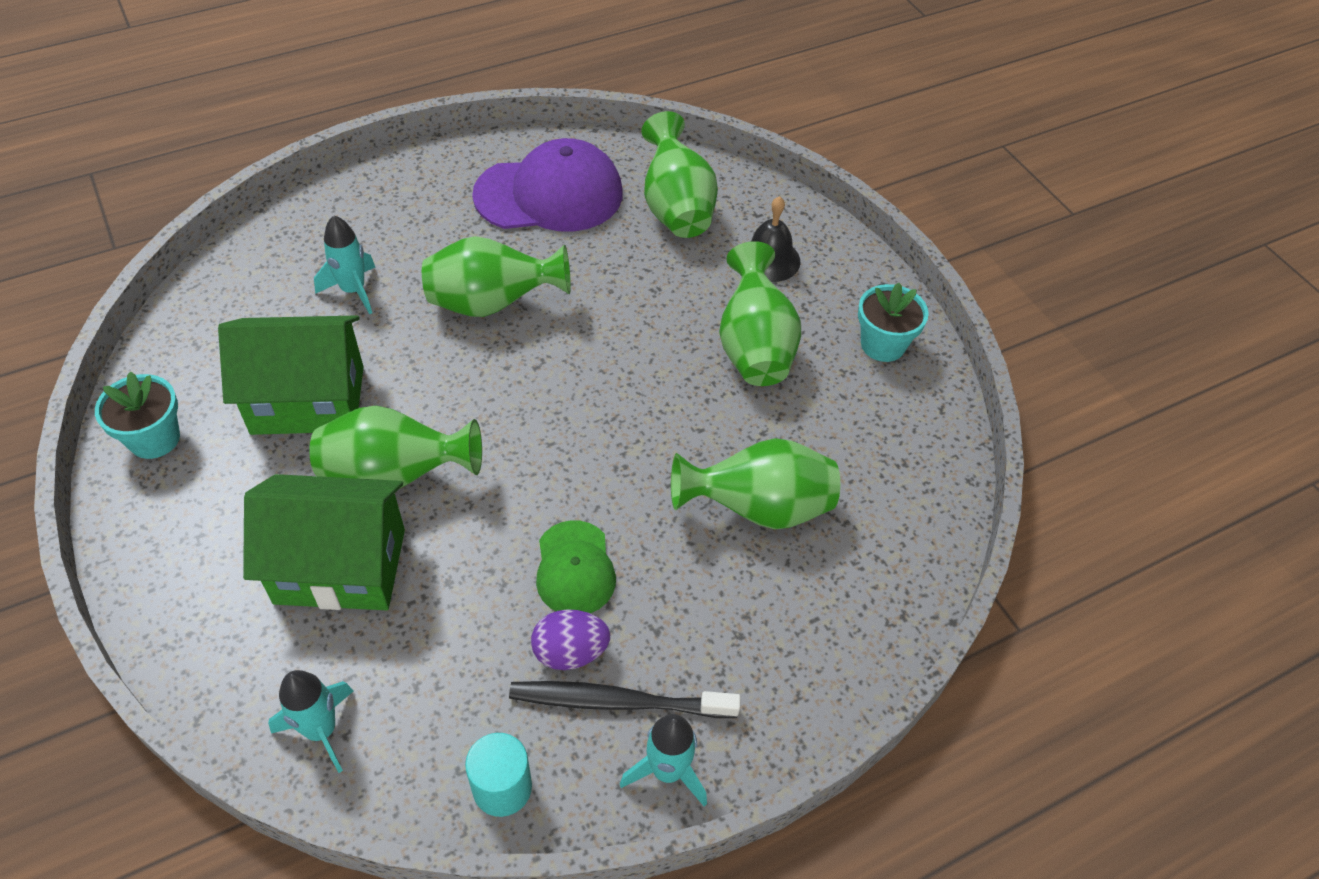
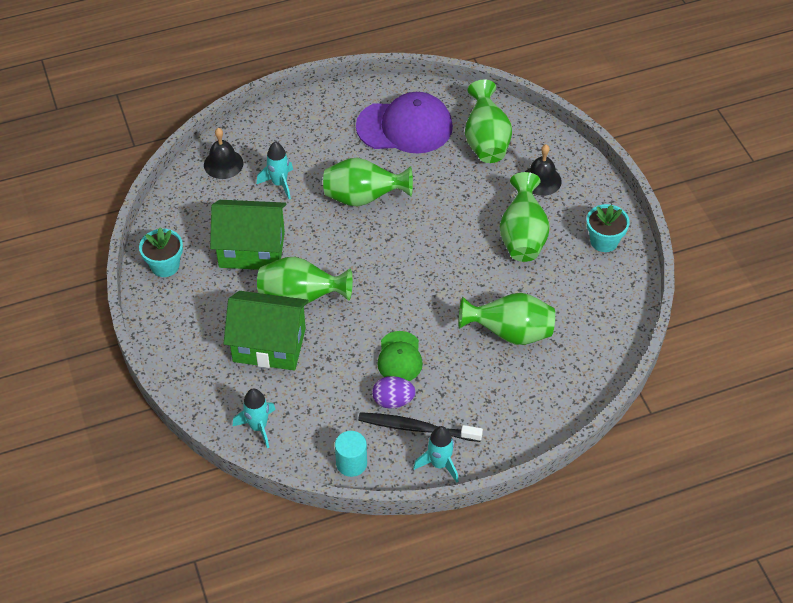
camera: 10 degrees right, 0 degrees up
none -> black bell [204,128,243,179]

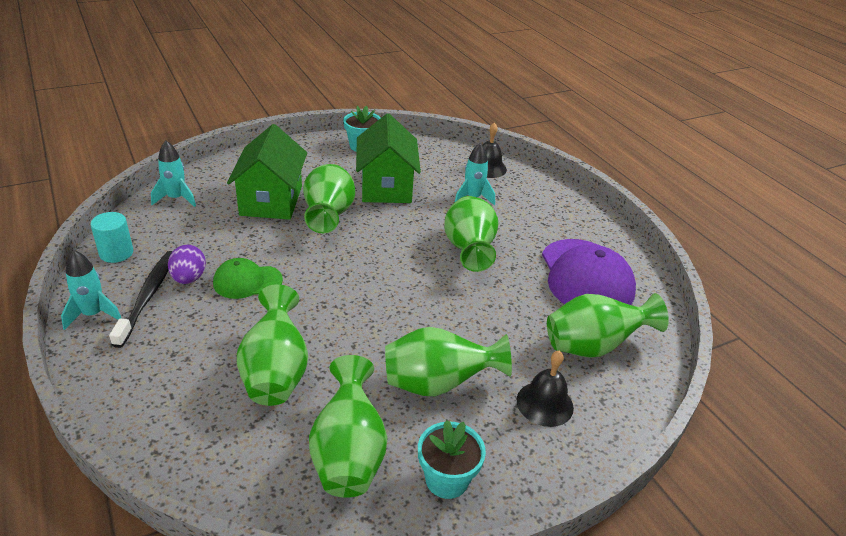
camera: 80 degrees right, 15 degrees down
none -> green vase [309,355,387,498]

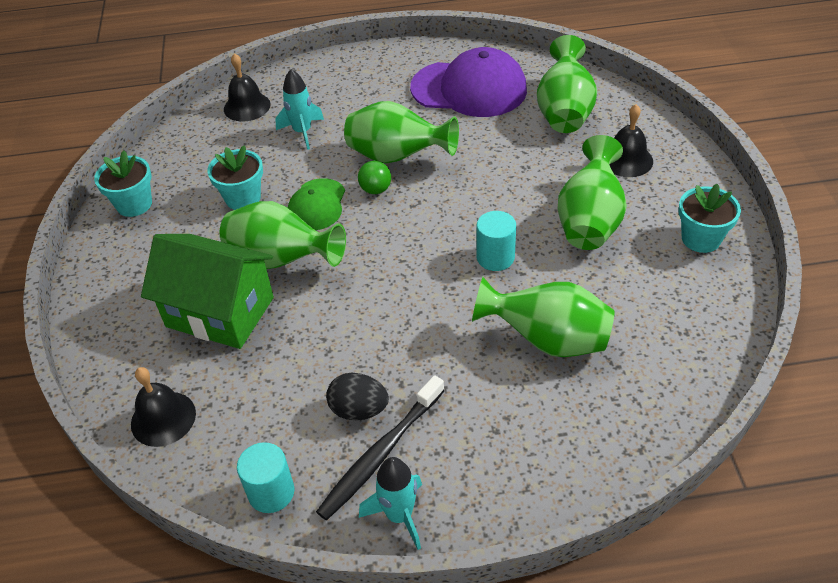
camera: 65 degrees left, 10 degrees up
black toothbrush [109,251,173,348] -> black toothbrush turned 75 degrees counterclockwise [316,375,445,520]
turquoise rocket [151,140,196,207] -> black bell [131,367,196,447]
purple egg [168,245,206,284] -> black egg [326,373,389,420]
green cap [213,258,283,299] -> green cap moved to [288,178,345,230]
green vase [309,355,387,498] -> none
green house [356,113,421,203] -> turquoise flower pot [207,145,263,210]
none -> green ball [358,161,391,194]
none -> turquoise cylinder [477,211,516,271]

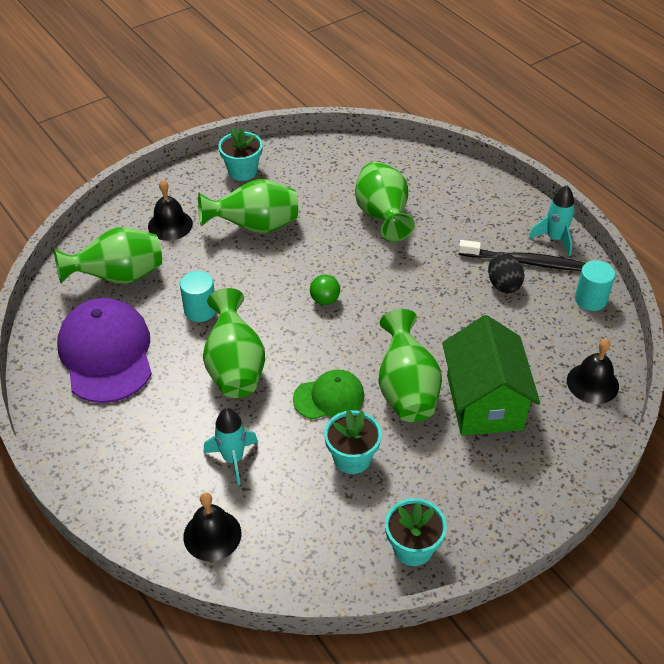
camera: 120 degrees left, 0 degrees up
green ball [358,161,391,194] -> green ball moved to [310,274,340,305]
turquoise cylinder [477,211,516,271] -> turquoise cylinder moved to [180,271,216,322]

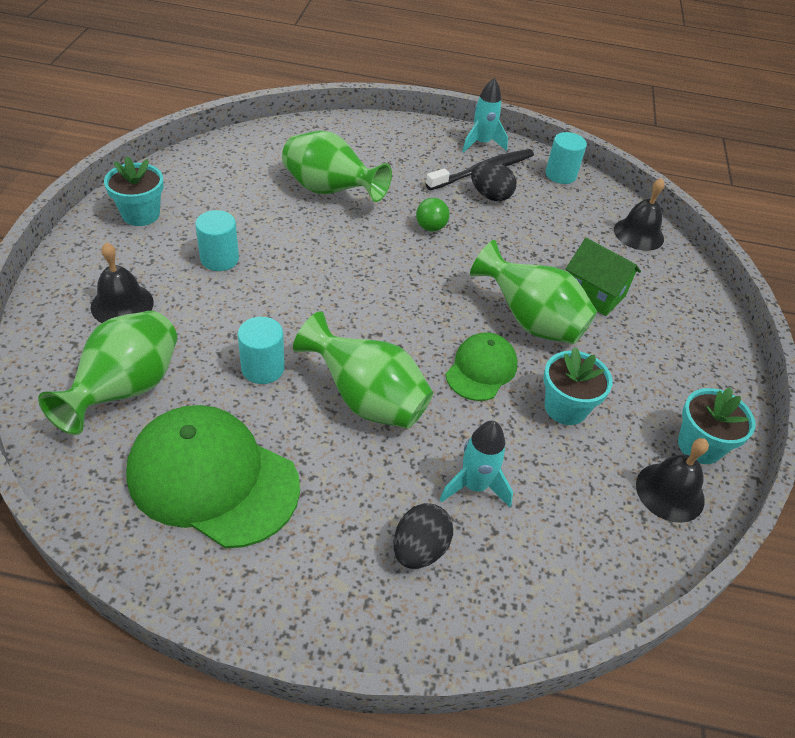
camera: 50 degrees left, 0 degrees up
purple cap [57,298,152,403] -> green cap [126,405,300,548]
black bell [183,493,242,561] -> black bell moved to [636,438,709,523]
green vase [198,179,298,234] -> turquoise cylinder [195,210,239,271]
green ball [310,274,340,305] -> green ball moved to [416,198,450,231]
green house [442,315,540,436] -> green house [566,238,641,316], size x0.62
none -> black egg [394,503,453,569]

